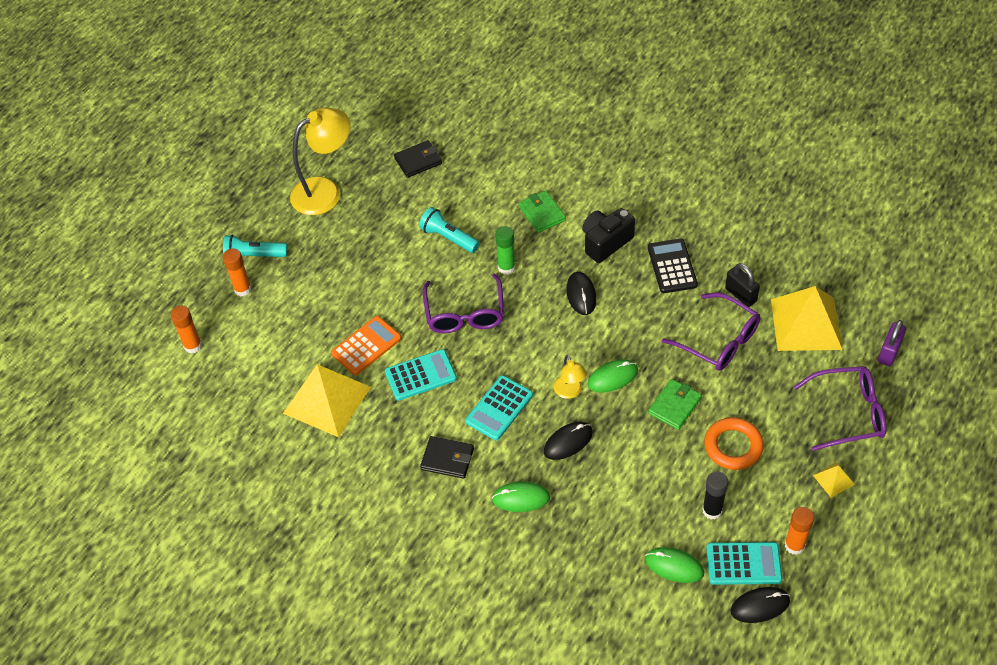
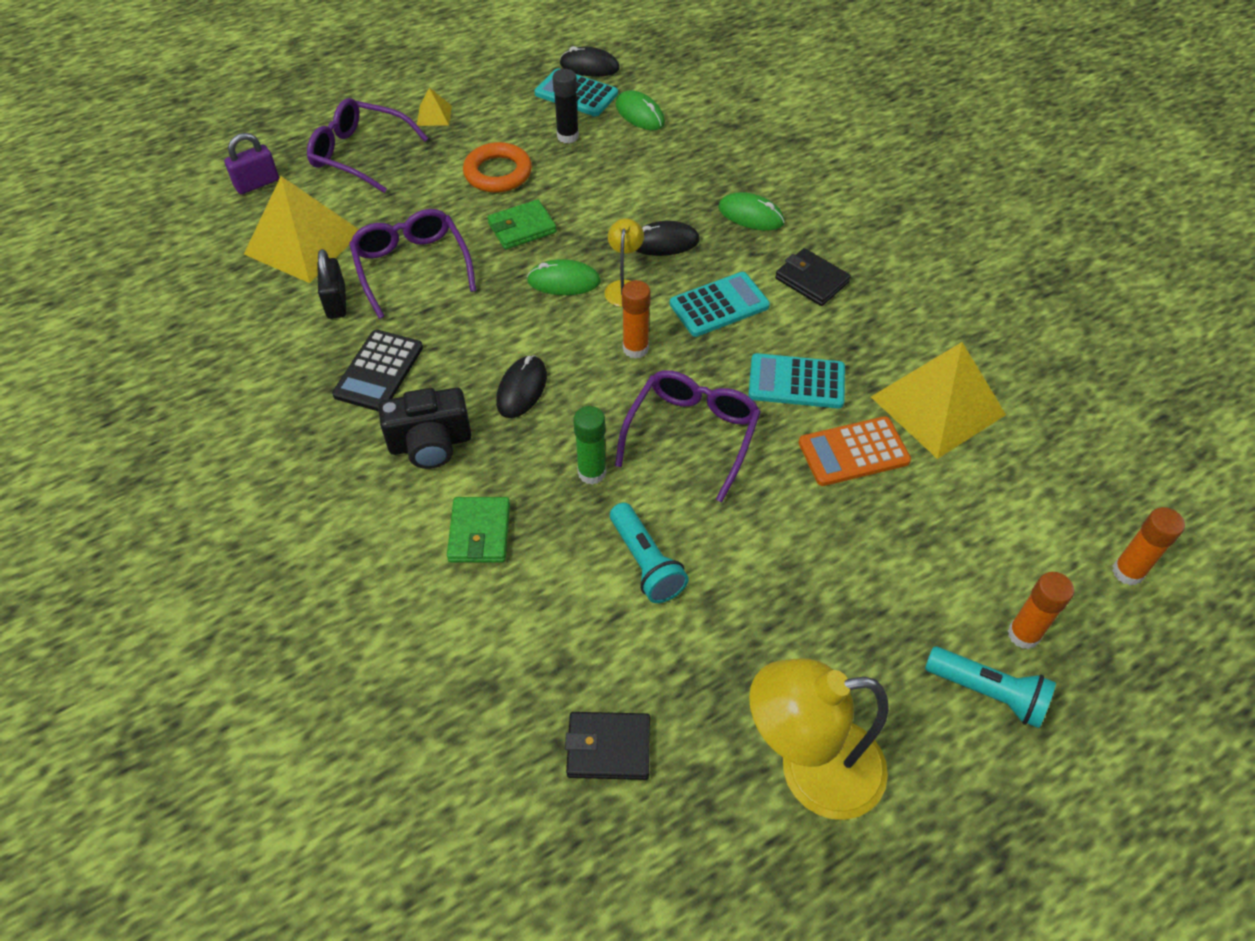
camera: 155 degrees left, 0 degrees up
orange glue stick [785,507,814,555] -> orange glue stick moved to [622,280,651,359]

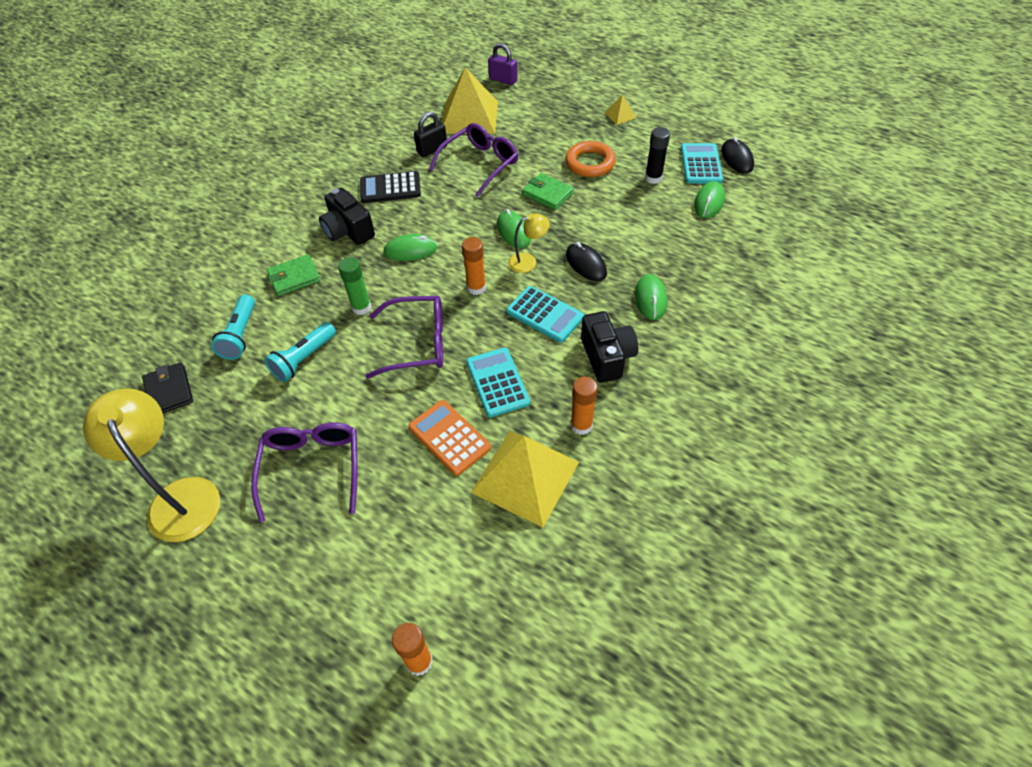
camera: 65 degrees right, 0 degrees up
purple glasses [307,98,428,193] -> purple glasses moved to [251,423,357,522]
black mouse [496,355,547,418] -> green mouse [384,234,438,261]
black wallet [775,248,851,306] -> black camera [581,311,638,383]
turquoise flashlight [925,647,1056,728] -> turquoise flashlight moved to [211,294,255,360]
orange glue stick [1008,572,1074,649] -> orange glue stick moved to [571,376,598,435]

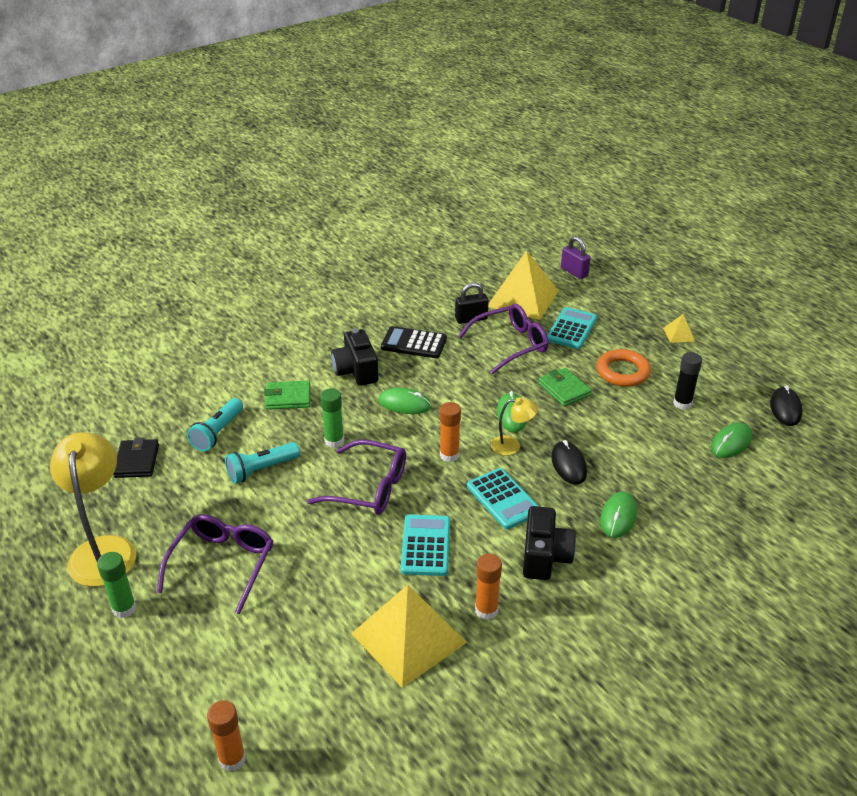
camera: 20 degrees right, 15 degrees down
orange calculator [408,400,491,476] -> none
turquoise calculator [681,143,723,184] -> turquoise calculator moved to [547,307,597,349]
none -> green glue stick [97,552,136,618]

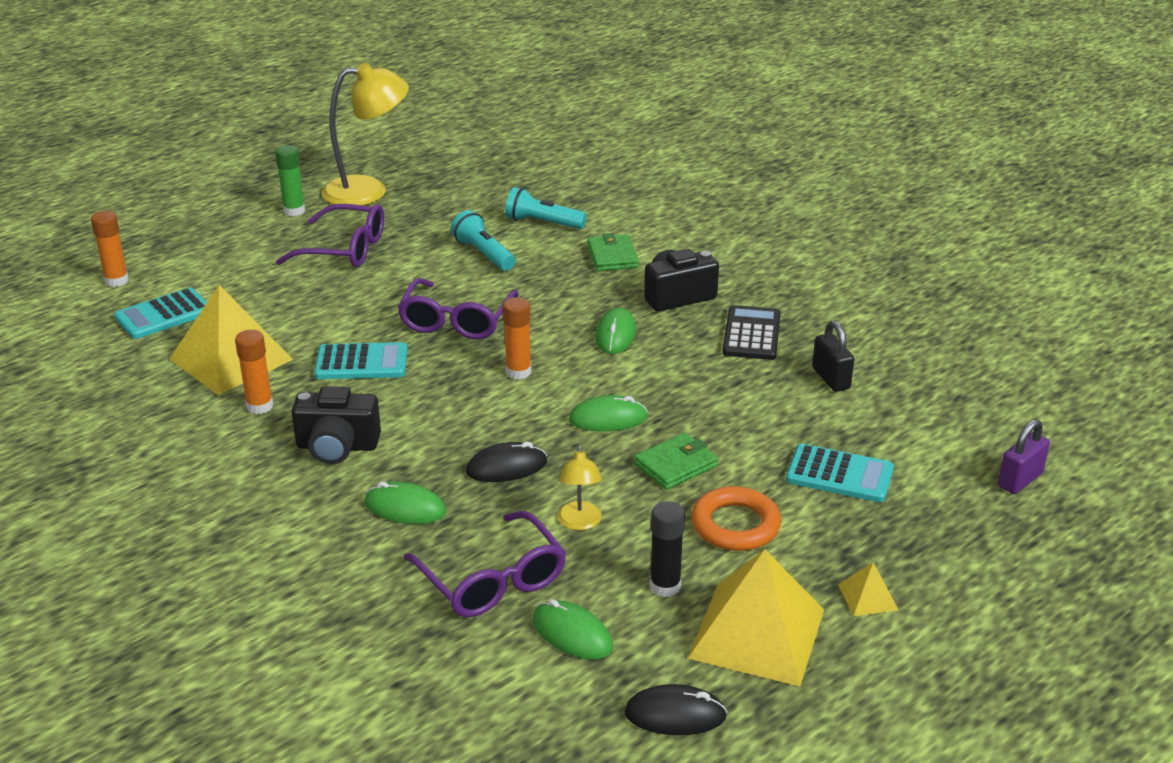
camera: 85 degrees right, 5 degrees down
black wallet [114,437,159,478] -> none
green glue stick [320,388,344,448] -> none
purple glasses [458,303,548,374] -> purple glasses moved to [404,511,566,617]
turquoise calculator [467,468,539,529] -> turquoise calculator moved to [114,287,207,339]
yellow pyramid [488,250,558,320] -> yellow pyramid moved to [688,549,824,686]
yellow lamp [491,397,538,456] -> yellow lamp moved to [558,445,602,530]

